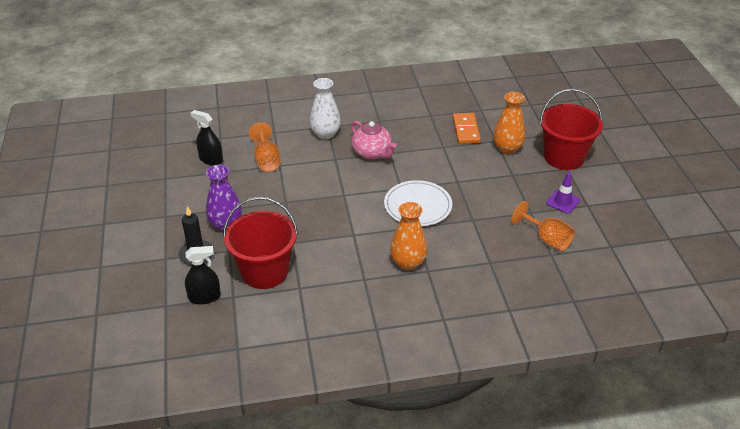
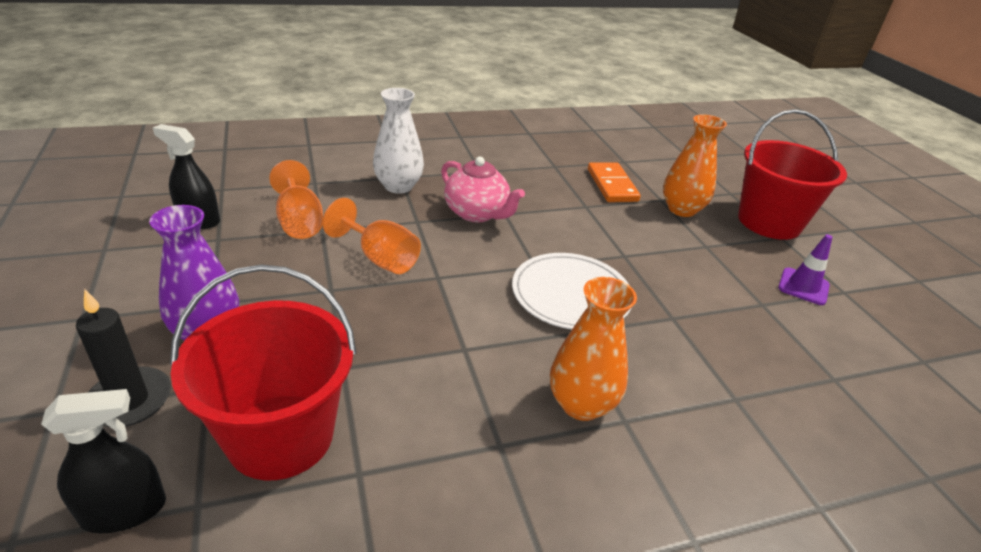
camera: 10 degrees left, 5 degrees down
orange goblet [512,201,575,251] -> orange goblet moved to [322,198,421,274]

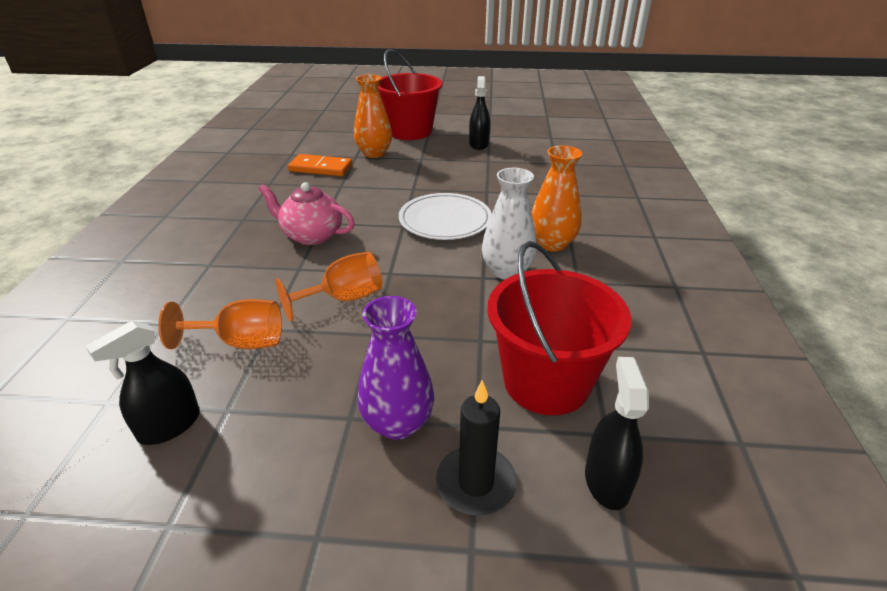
camera: 65 degrees left, 0 degrees up
white vase [373,88,424,194] -> white vase moved to [482,168,537,280]
pink teapot [441,156,525,222] -> pink teapot turned 135 degrees counterclockwise [258,182,355,245]
purple traffic cone [778,234,832,305] -> black spray bottle [469,76,490,150]

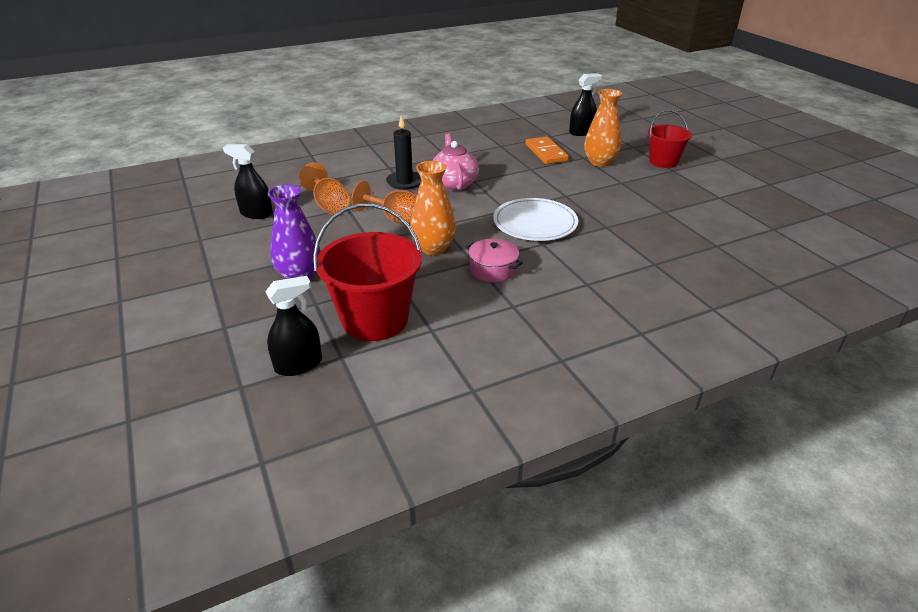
camera: 60 degrees right, 0 degrees up
red bucket [378,49,443,140] -> red bucket [648,110,692,168], size x0.62
black candle [436,380,517,516] -> black candle moved to [386,116,421,190]
black spray bottle [469,76,490,150] -> black spray bottle moved to [569,73,602,136]
white vase [482,168,537,280] -> pink pot [466,238,523,282]
orange vase [531,146,582,252] -> orange vase moved to [410,161,456,255]

